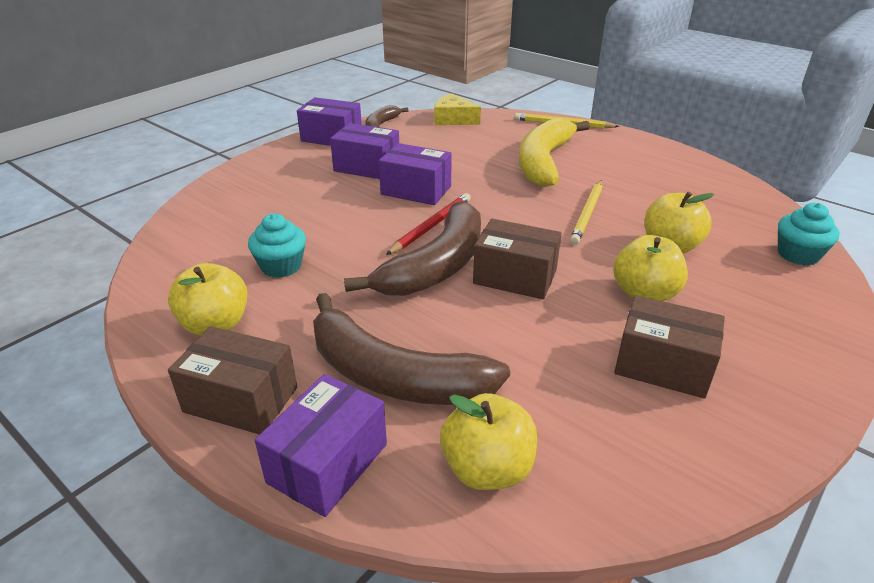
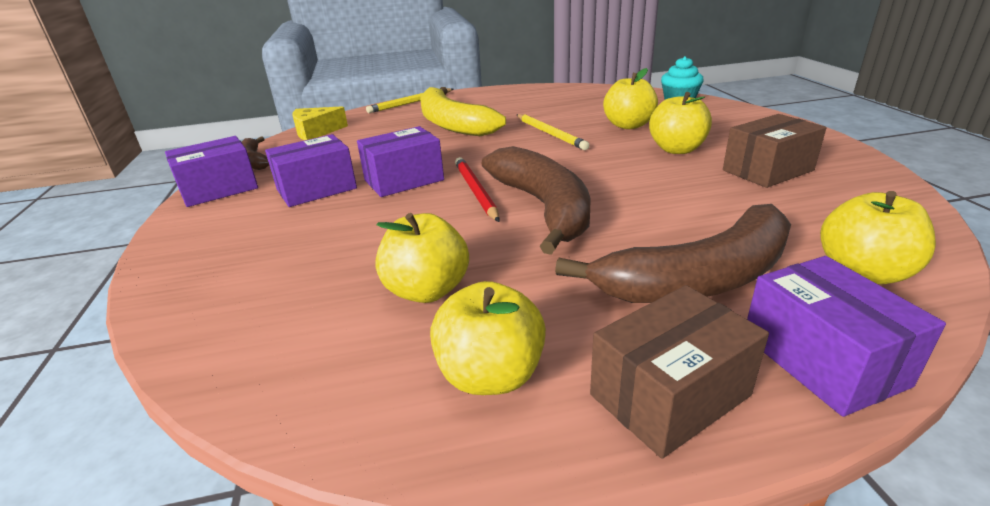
camera: 50 degrees left, 5 degrees down
turquoise cupcake [248,213,306,278] -> yellow apple [375,213,469,303]
brown box [473,219,562,299] -> none

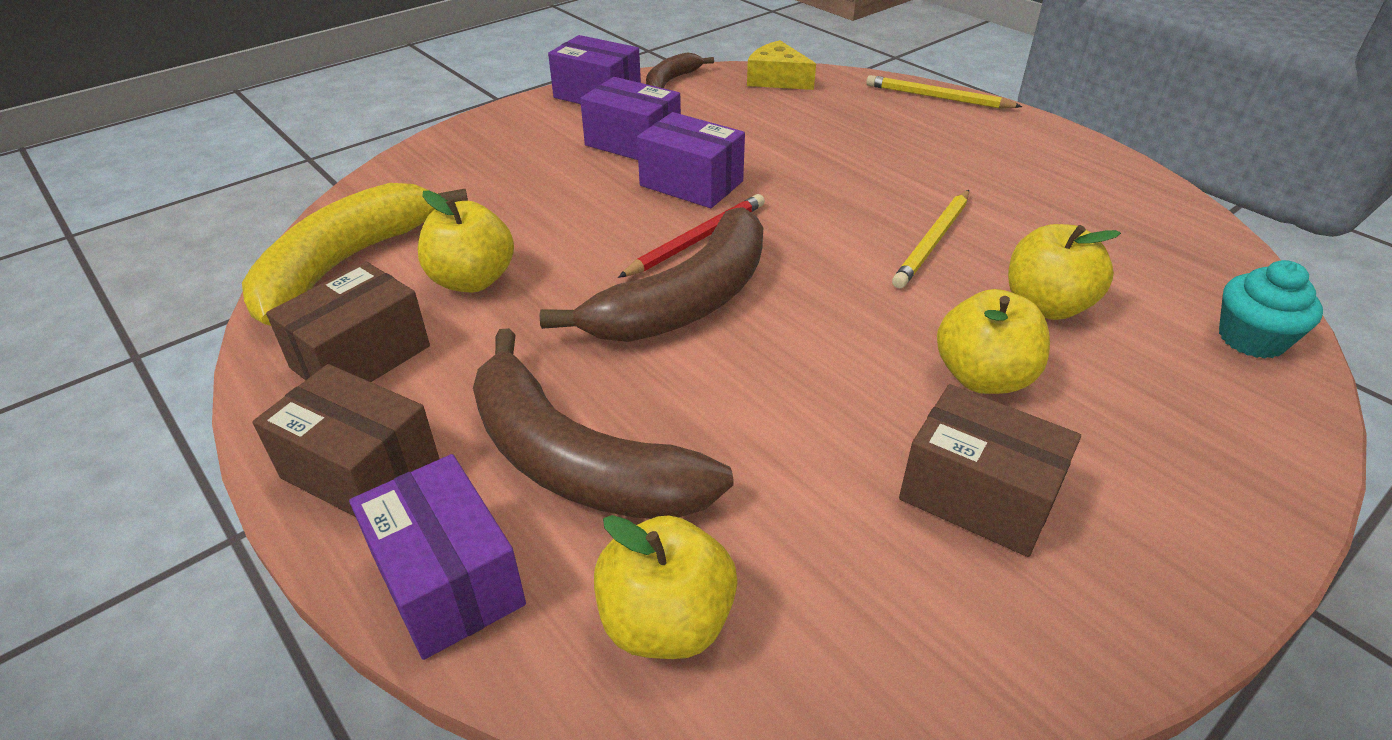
camera: 60 degrees right, 10 degrees up
yellow banana [420,87,506,136] -> yellow banana moved to [242,183,468,326]
yellow apple [430,281,546,395] -> brown box [266,261,430,382]
purple box [747,256,946,417] -> purple box turned 75 degrees counterclockwise [349,454,526,660]

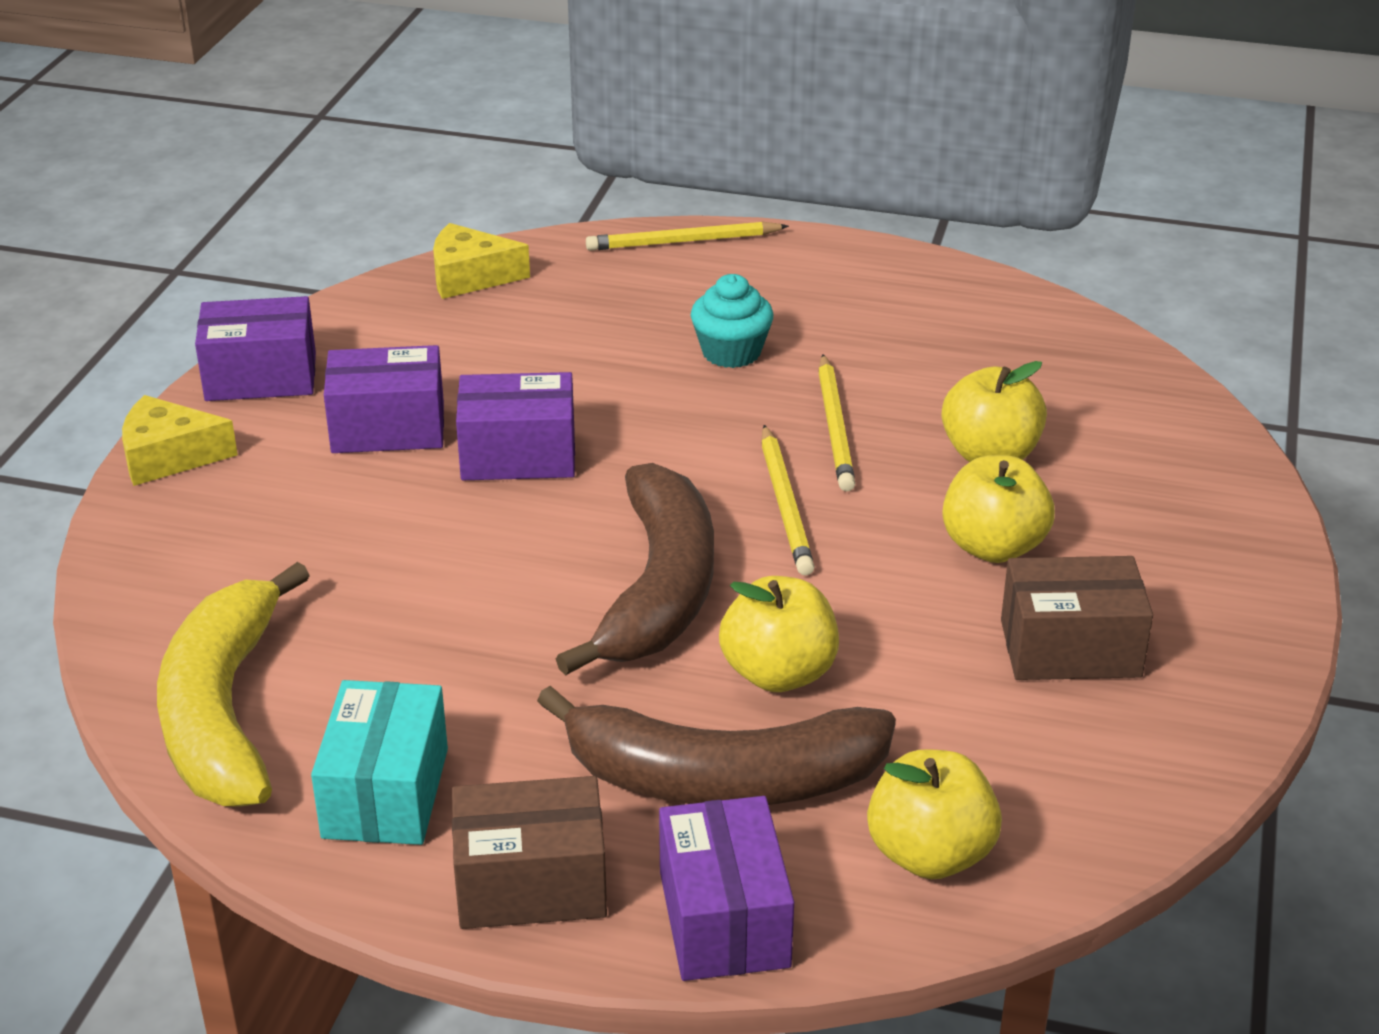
camera: 35 degrees left, 5 degrees down
brown box [266,261,430,382] -> turquoise box [311,680,448,845]
purple box [349,454,526,660] -> purple box turned 60 degrees clockwise [659,796,794,981]
yellow apple [418,191,514,292] -> yellow apple moved to [719,576,839,692]
red pencil [618,194,765,278] -> none
brown banana [646,52,714,88] -> none
turquoise cupcake [1219,260,1323,359] -> turquoise cupcake moved to [691,274,774,368]
none -> yellow cheese [122,395,238,486]
none -> yellow pencil [761,425,815,575]

